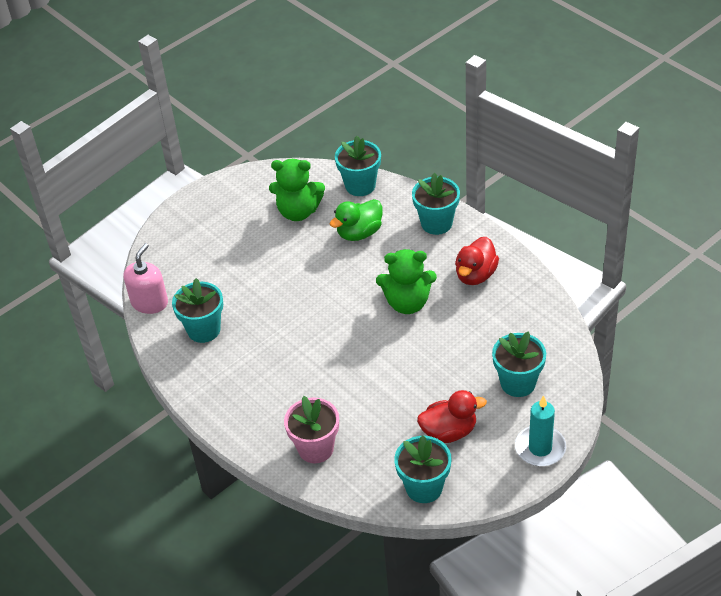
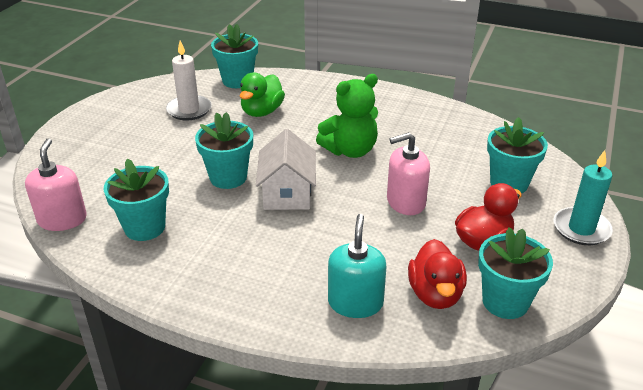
camera: 30 degrees left, 10 degrees down
green teddy bear [269,159,325,221] -> white candle [166,41,212,121]
pink flower pot [284,396,339,463] -> turquoise soap dispenser [328,214,387,318]
turquoise flower pot [412,173,460,235] -> turquoise flower pot moved to [195,112,253,189]
red duck [455,237,499,285] -> red duck moved to [408,239,467,309]
none -> white house [256,129,316,210]
none -> pink soap dispenser [387,132,430,215]

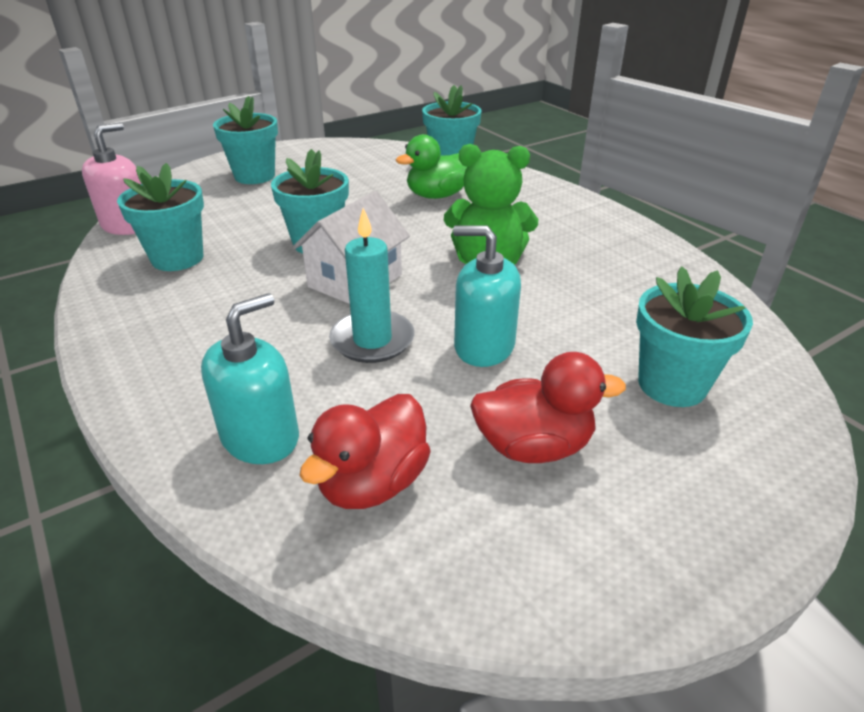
camera: 35 degrees right, 0 degrees up
white candle [166,41,212,121] -> none
pink soap dispenser [387,132,430,215] -> turquoise soap dispenser [453,226,521,367]
turquoise flower pot [478,227,553,319] -> turquoise flower pot moved to [213,96,278,184]
turquoise candle [554,150,613,245] -> turquoise candle moved to [329,208,415,363]

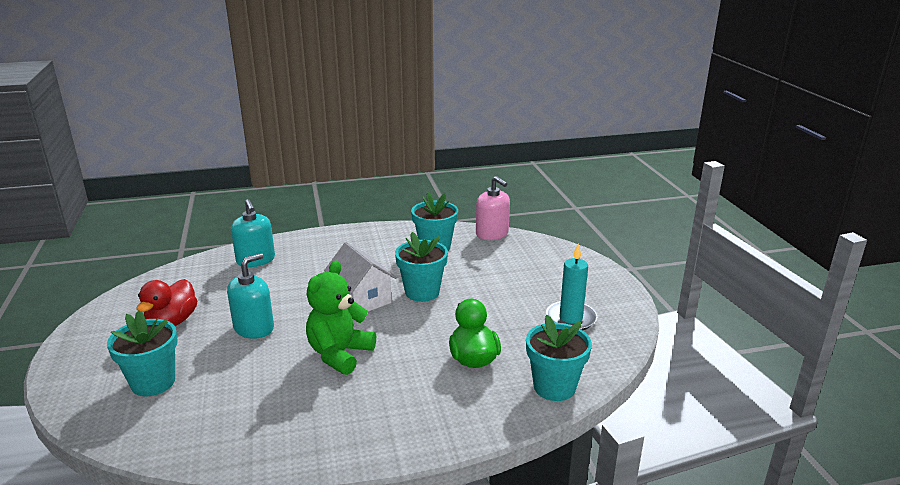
camera: 110 degrees right, 10 degrees down
turquoise flower pot [213,96,278,184] -> none
red duck [299,394,431,509] -> none
turquoise candle [329,208,415,363] -> turquoise candle moved to [546,243,597,330]

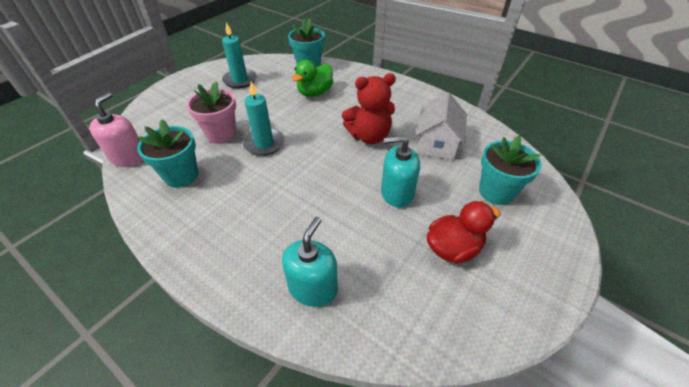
camera: 130 degrees left, 20 degrees up
green teddy bear [306,260,376,375] -> red teddy bear [342,73,396,144]
white house [324,242,397,312] -> white house moved to [416,92,467,160]
turquoise flower pot [395,232,448,302] -> turquoise candle [242,82,285,156]
none -> pink flower pot [187,81,236,144]

